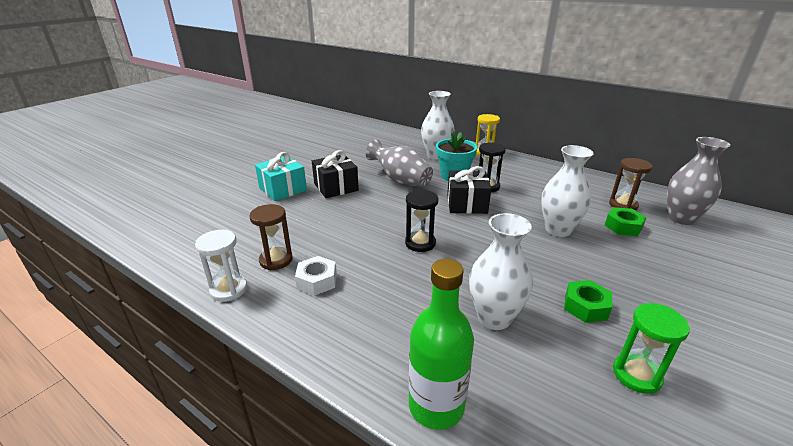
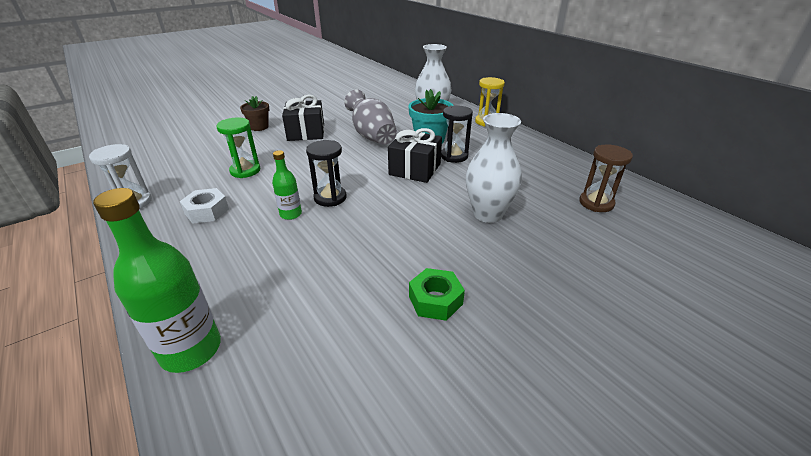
camera: 20 degrees right, 5 degrees up
brown hourglass [249,204,293,270] -> none
turquoise gift [255,152,307,201] -> brown flower pot [240,96,269,131]
white vase [469,213,533,330] -> none
green nut [605,207,647,236] -> none
green hourglass [613,303,690,394] -> green hourglass moved to [216,117,260,178]
grey vase [667,137,731,225] -> none
none -> green bottle [272,150,302,220]

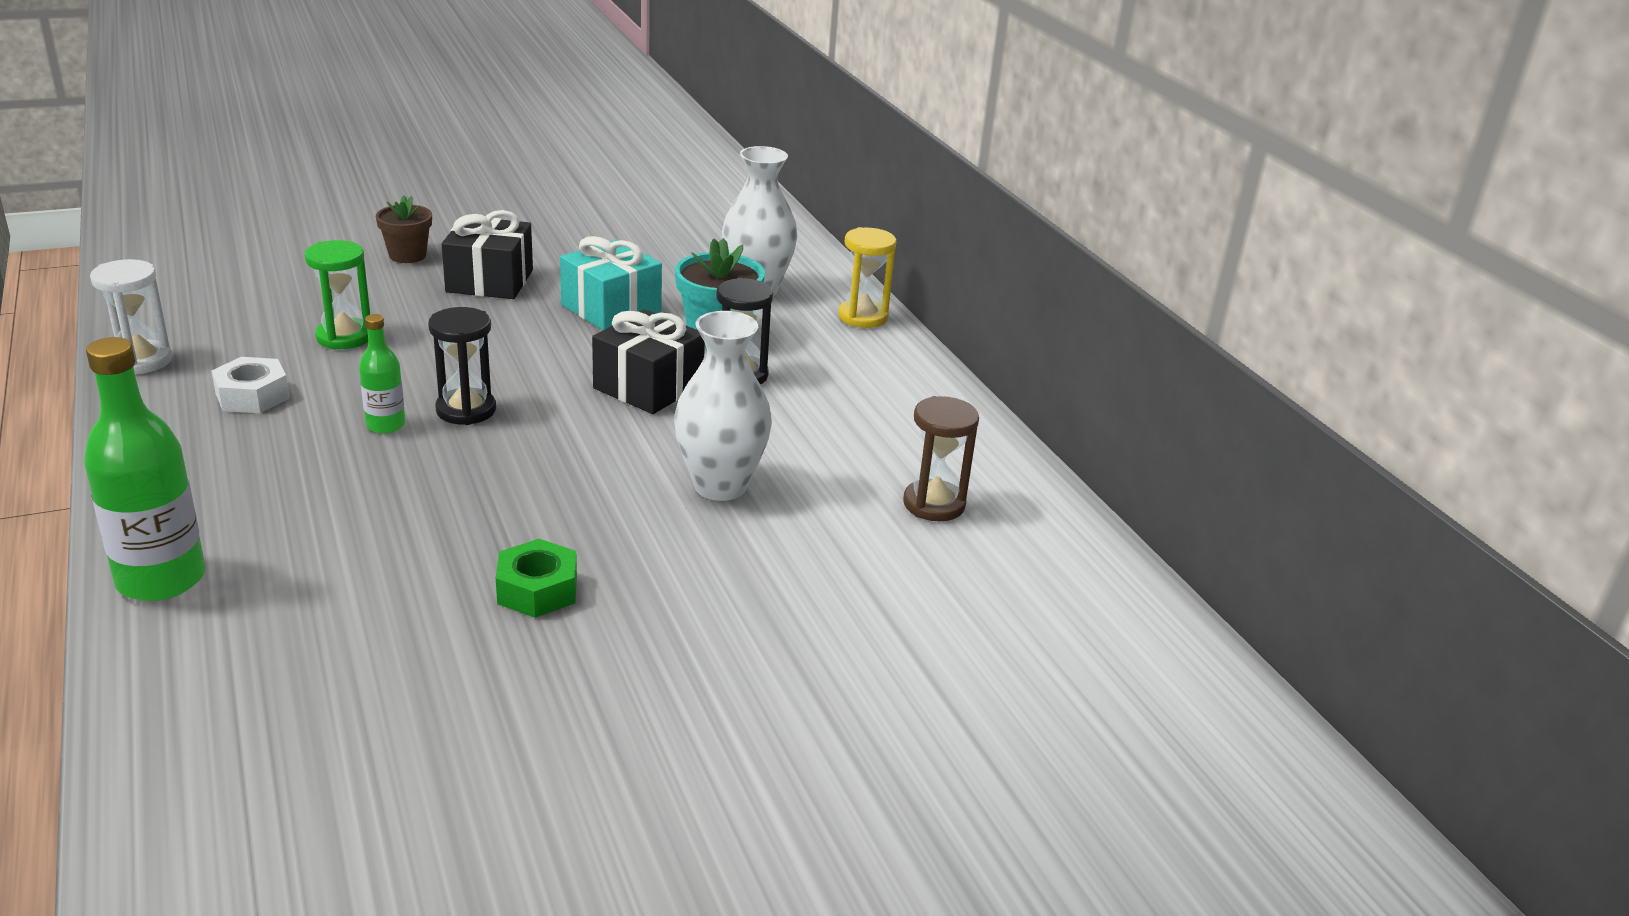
camera: 10 degrees right, 5 degrees down
grey vase [344,90,397,145] -> turquoise gift [560,236,662,330]

